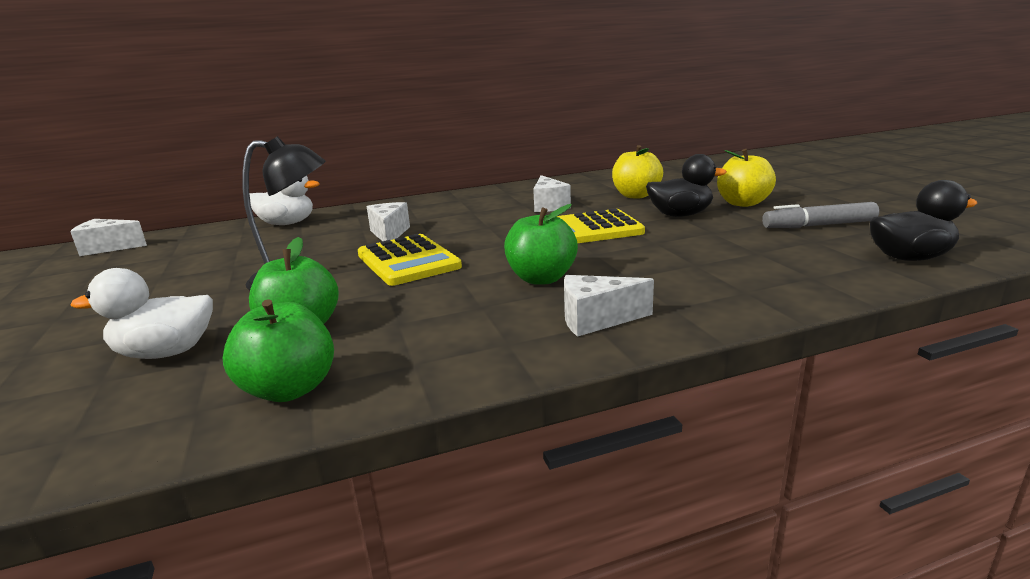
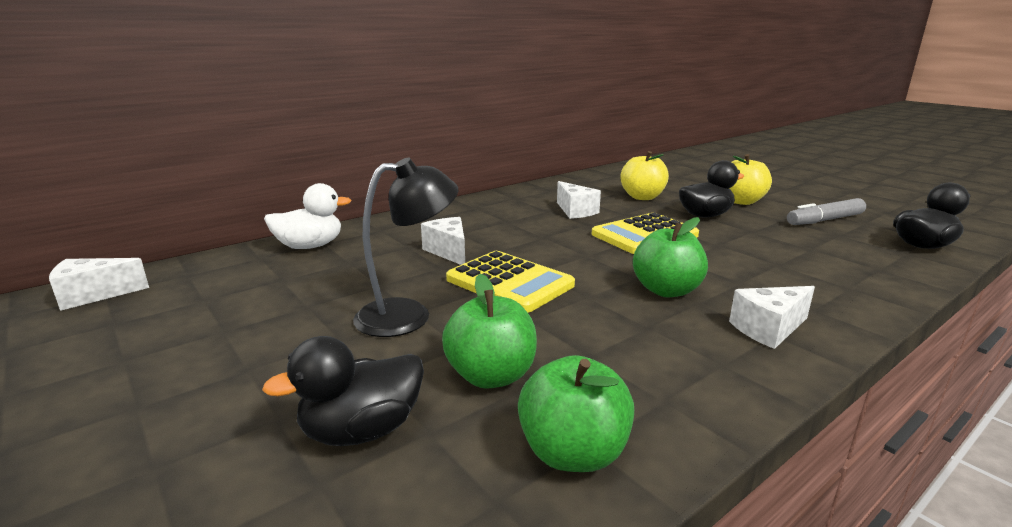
camera: 20 degrees left, 0 degrees up
white duck [70,268,213,359] -> black duck [262,336,424,446]

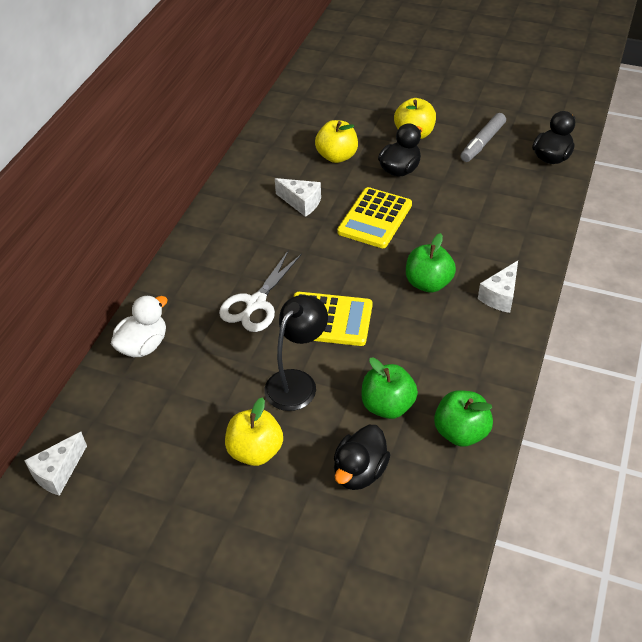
camera: 30 degrees left, 25 degrees up
white cheese [421,217,465,265] -> white scissors [219,250,302,332]
none -> yellow apple [225,397,283,466]

